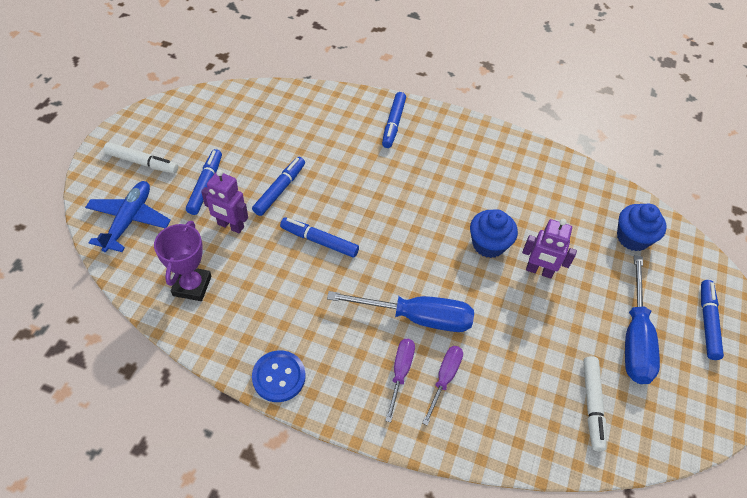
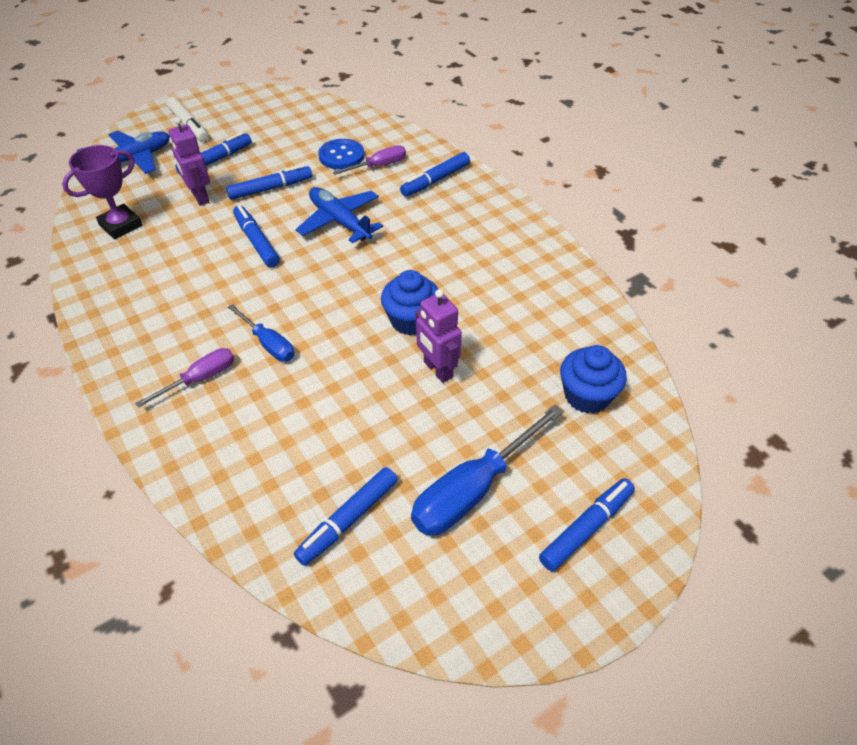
camera: 40 degrees right, 5 degrees down
blue button [252,350,306,402] -> blue button moved to [318,139,364,170]
blue screwdriver [327,291,474,332] -> blue screwdriver [228,304,294,362], size x0.57
purple screwdriver [422,346,463,425] -> purple screwdriver moved to [333,145,406,175]
white marker [583,356,607,451] -> blue marker [294,467,398,566]
none -> blue plane [296,187,383,243]

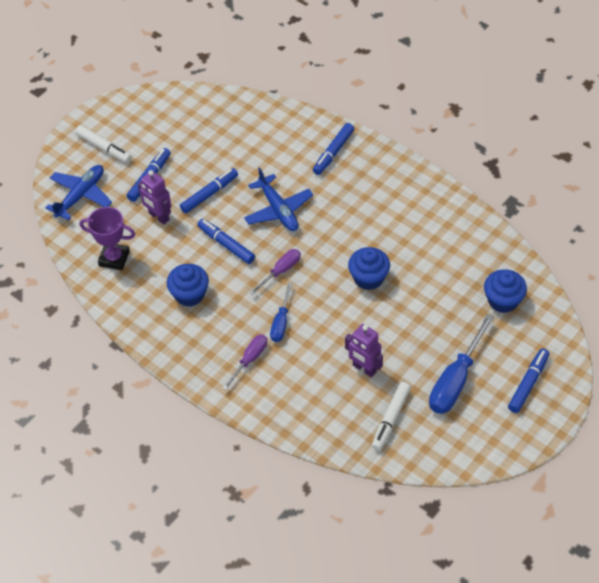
camera: 15 degrees left, 5 degrees up
purple trophy [62,145,143,239] -> purple trophy turned 75 degrees clockwise [80,207,135,270]
blue screwdriver [228,304,294,362] -> blue screwdriver turned 75 degrees clockwise [270,283,293,342]
blue marker [294,467,398,566] -> white marker [372,382,411,451]
blue plane [296,187,383,243] -> blue plane turned 150 degrees counterclockwise [244,167,313,231]
blue button [318,139,364,170] -> none
purple screwdriver [333,145,406,175] -> purple screwdriver moved to [249,249,301,295]
purple robot [415,289,462,383] -> purple robot moved to [345,324,383,377]
none -> blue cupcake [167,264,209,307]

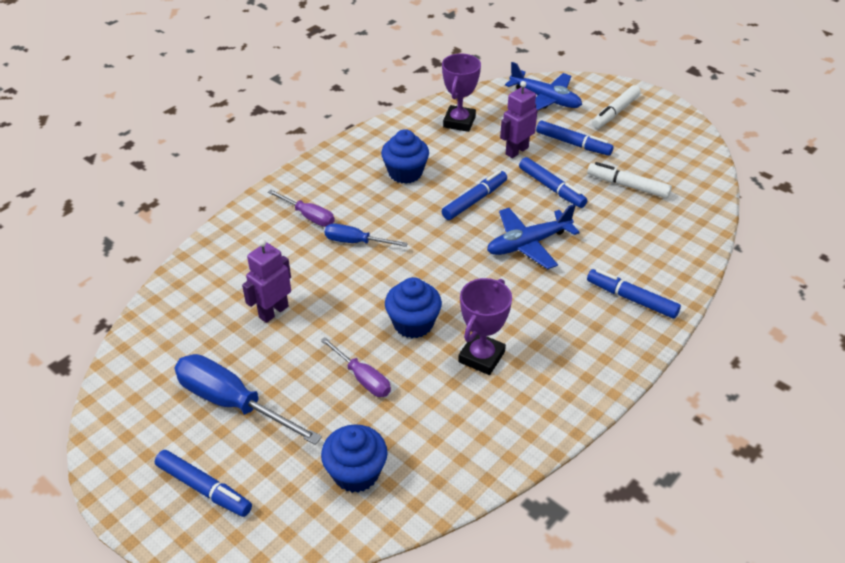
camera: 90 degrees right, 10 degrees down
purple screwdriver [249,249,301,295] -> purple screwdriver moved to [320,337,391,397]
white marker [372,382,411,451] -> white marker moved to [587,162,672,198]
none -> purple trophy [458,278,512,375]

